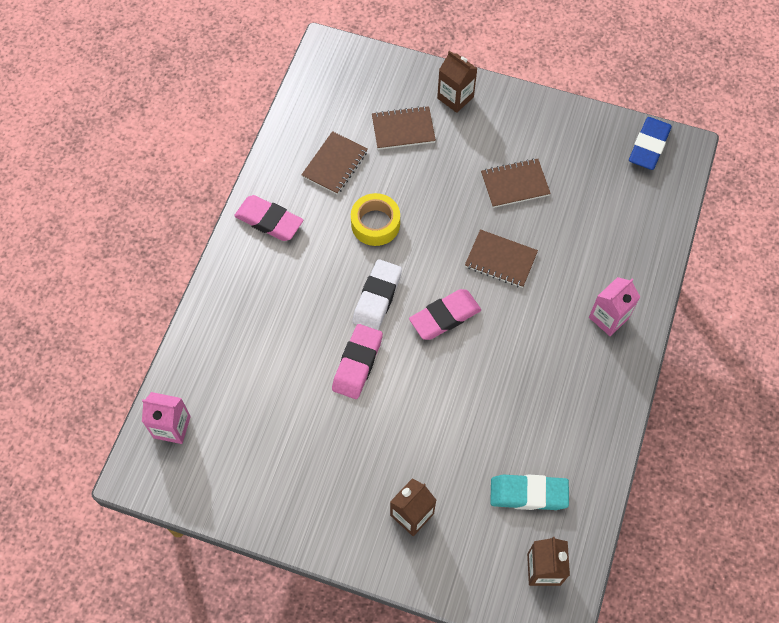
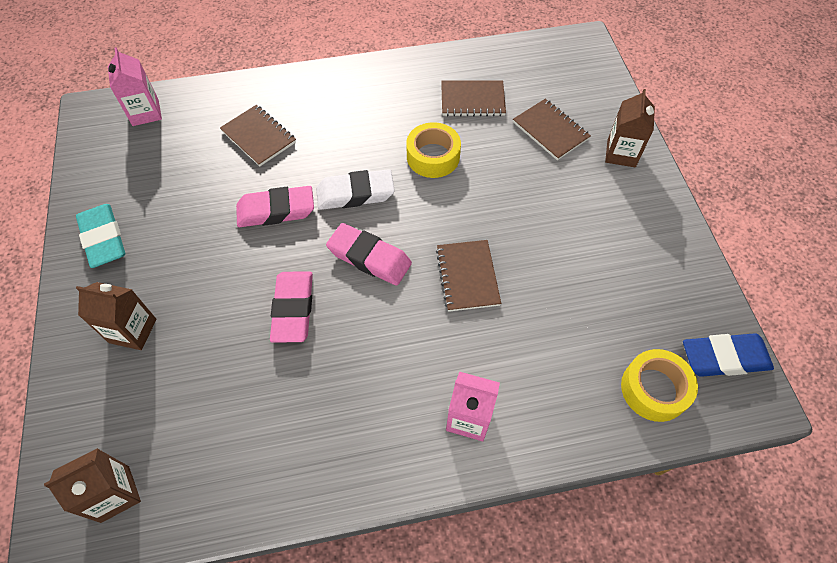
camera: 60 degrees right, 5 degrees down
pink eraser [234,195,303,241] -> pink eraser moved to [270,271,313,343]
brown notebook [481,158,551,208] -> brown notebook moved to [220,105,296,166]
turquoise eraser [490,474,569,510] -> turquoise eraser moved to [76,204,125,268]
none -> yellow tape [621,349,698,422]

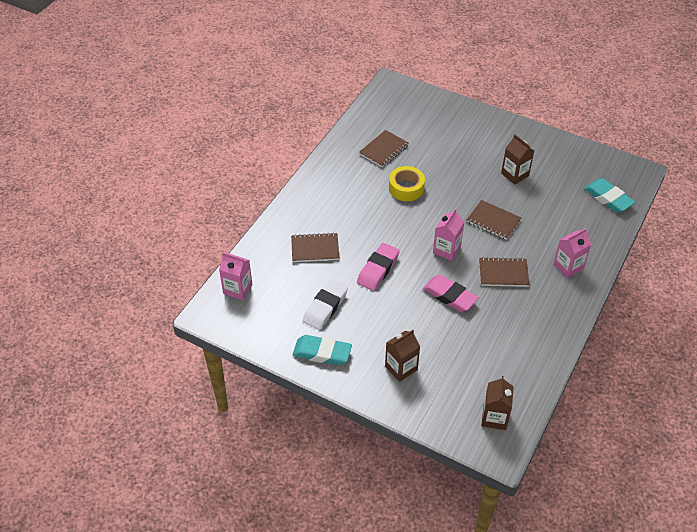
camera: 50 degrees left, 10 degrees down
white eraser [316,169,395,210] -> white eraser moved to [303,279,348,330]
pink eraser [326,223,412,286] -> pink carton [433,209,464,261]
brown notebook [513,99,591,160] -> brown notebook moved to [479,257,530,287]
brown carton [605,89,655,167] -> brown carton moved to [501,135,534,184]
yellow tape [621,349,698,422] -> turquoise eraser [584,178,635,213]
blue eraser [683,333,774,377] -> none

